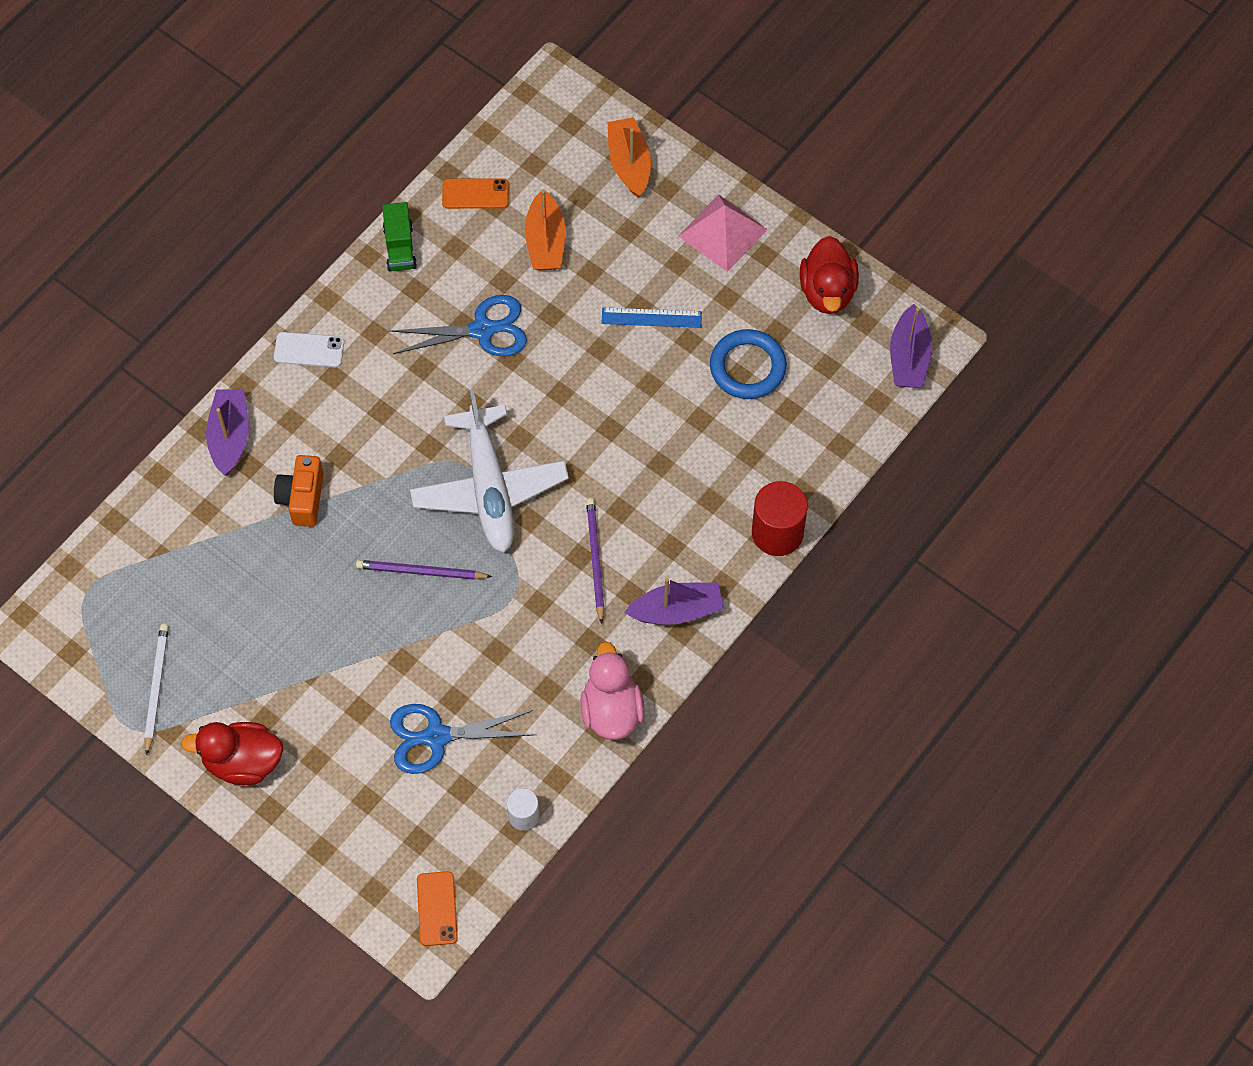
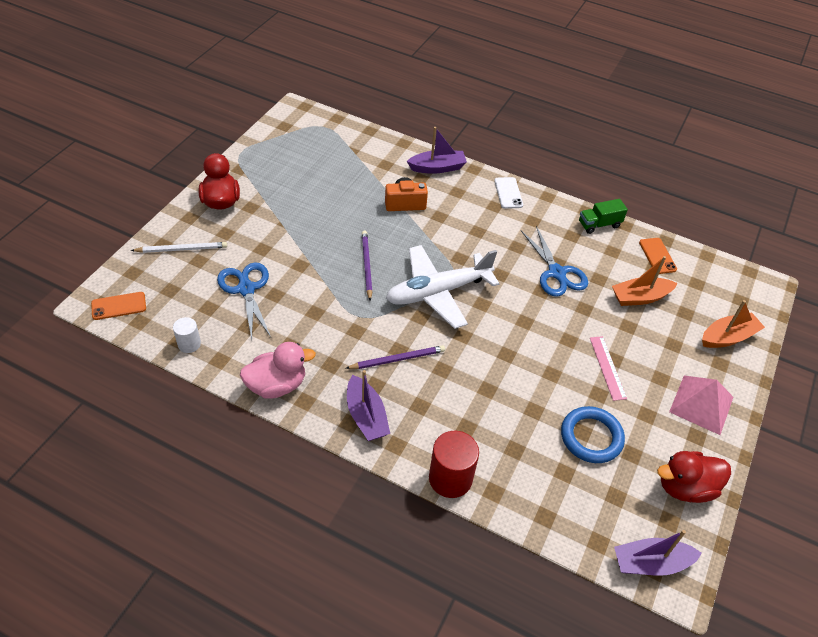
camera: 75 degrees right, 15 degrees down
white pencil [144,624,169,756] -> white pencil moved to [131,242,227,253]
blue ruler [601,307,702,328] -> pink ruler [590,336,627,401]

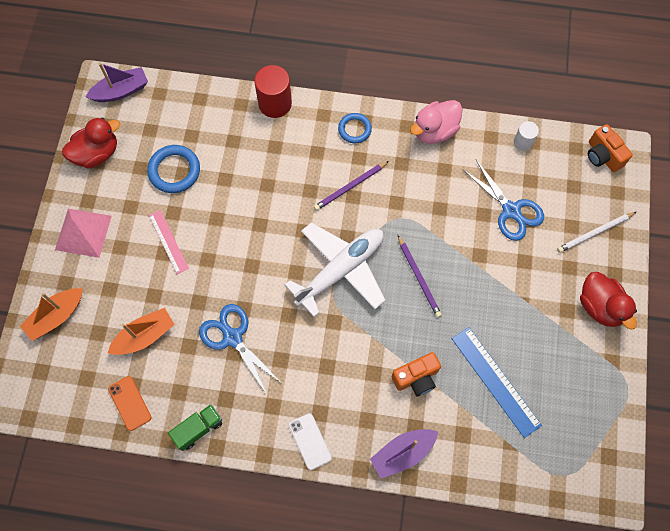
camera: 165 degrees right, 20 degrees up
orange phone [91,292,146,320] -> orange camera [588,124,633,172]
purple boat [347,370,390,441] -> blue ring [338,113,372,143]
none -> blue ruler [452,327,542,438]

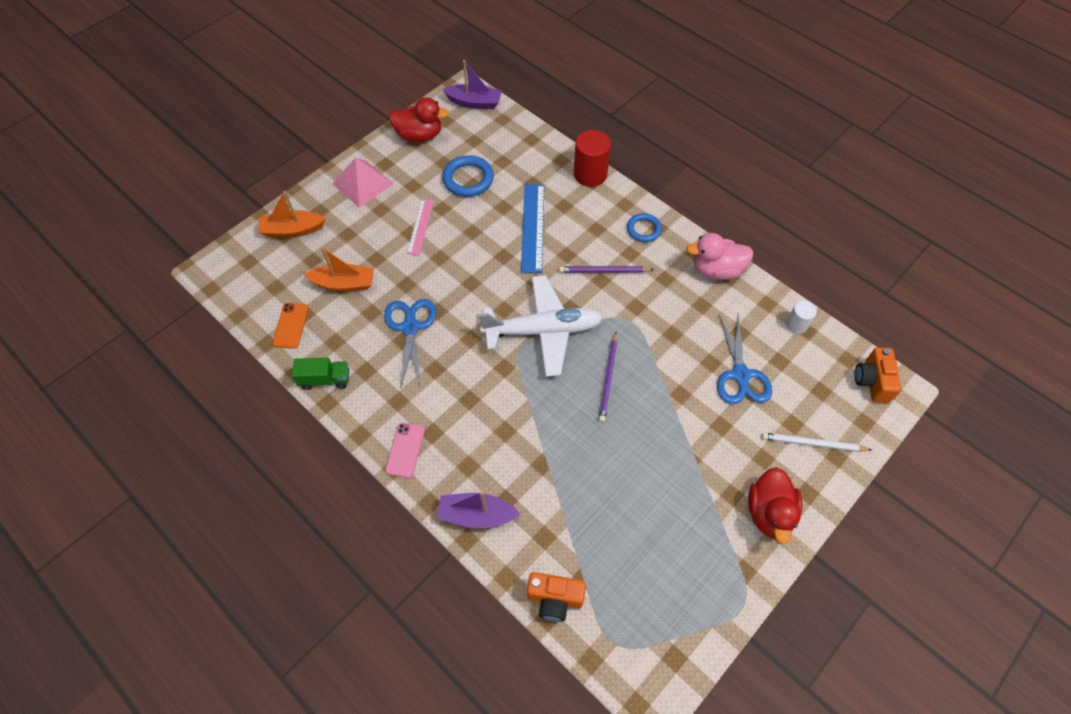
camera: 35 degrees right, 10 degrees down
white phone [289,413,332,470] -> pink phone [385,423,425,478]
orange camera [391,352,441,396] -> orange camera moved to [527,572,586,622]
blue ruler [452,327,542,438] -> blue ruler moved to [521,184,544,273]

